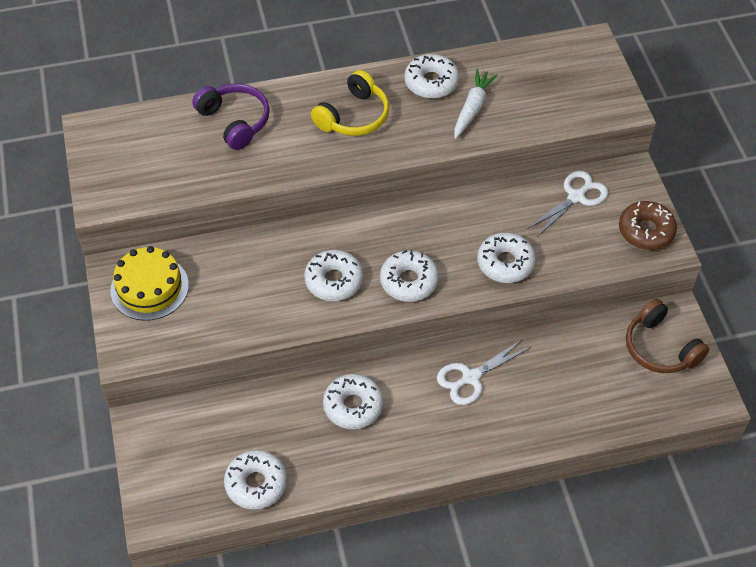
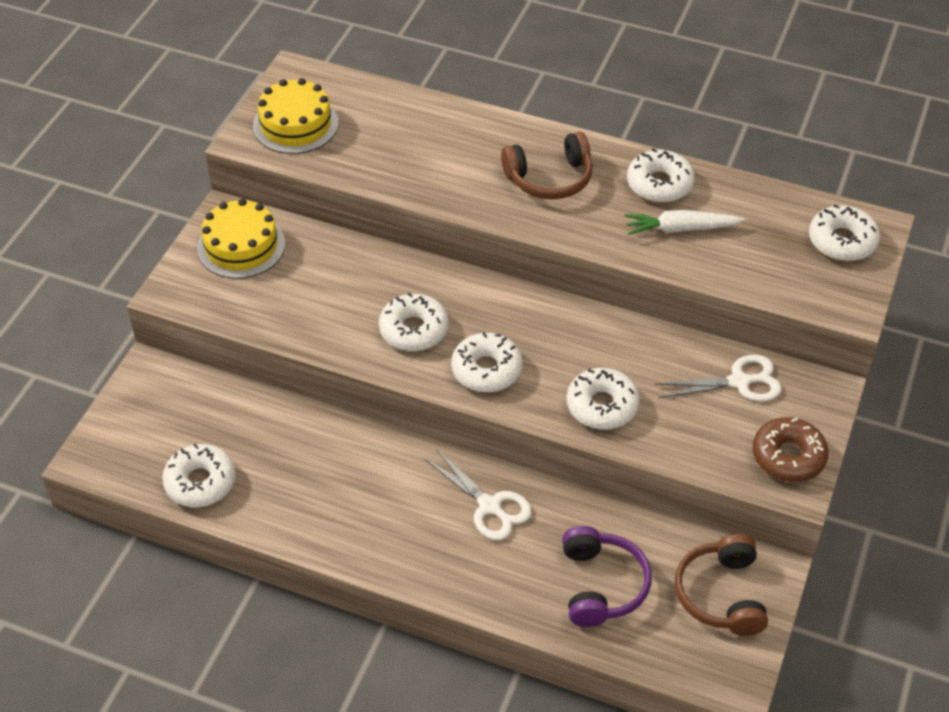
camera: 35 degrees right, 5 degrees down
purple headphones [192,84,270,150] -> purple headphones moved to [562,526,652,627]
yellow headphones [311,70,389,136] -> brown headphones [501,132,593,200]
white donut [323,374,383,429] -> white donut moved to [809,204,880,261]
white scissors [437,339,531,405] -> white scissors turned 135 degrees counterclockwise [425,449,532,540]
white carrot [454,69,498,139] -> white carrot turned 150 degrees counterclockwise [625,210,745,235]
none -> yellow cake [253,78,339,154]

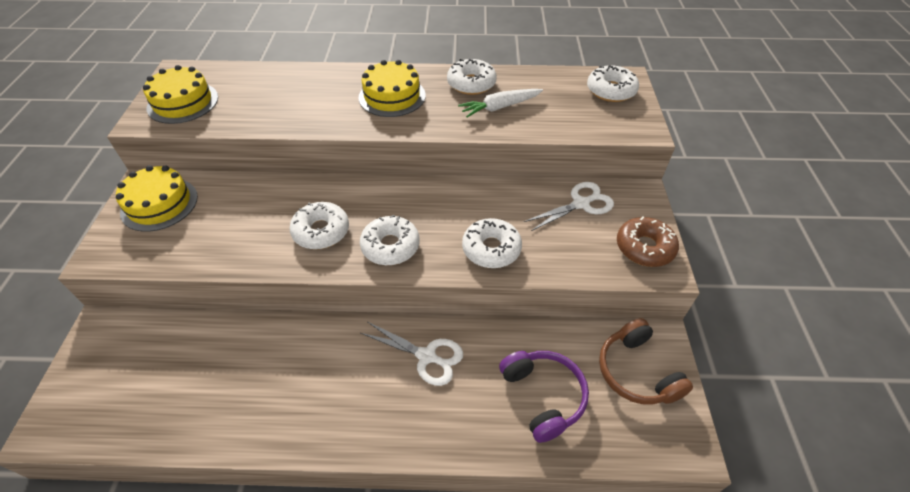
camera: 20 degrees left, 0 degrees up
white donut [162,444,236,507] -> none
brown headphones [501,132,593,200] -> yellow cake [358,60,426,117]

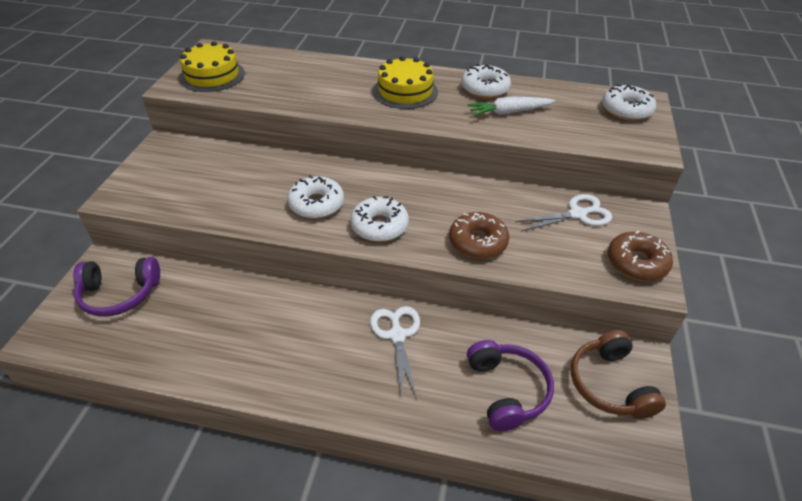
camera: 10 degrees right, 5 degrees down
yellow cake [116,165,198,232] -> none
white scissors [361,322,463,386] -> white scissors turned 135 degrees counterclockwise [370,306,420,400]
white donut [462,218,522,268] -> brown donut [449,212,509,259]
none -> purple headphones [73,257,160,317]

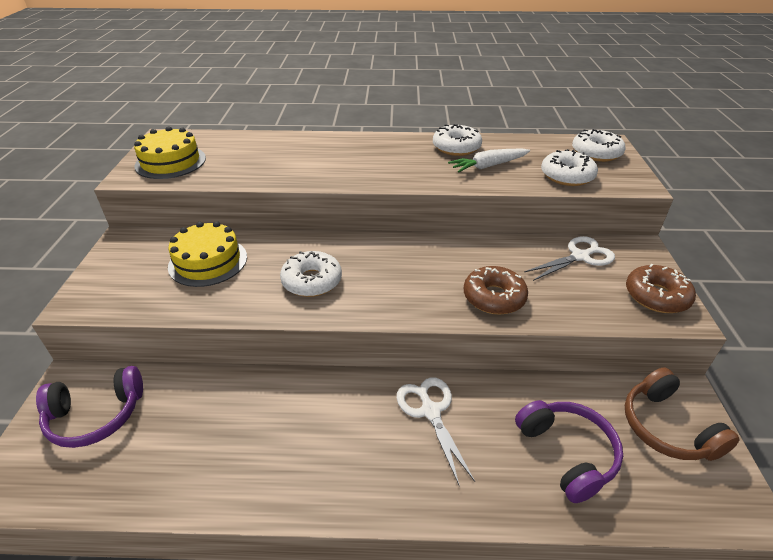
camera: 10 degrees left, 5 degrees down
white donut [350,196,409,242] -> white donut moved to [541,149,598,186]
yellow cake [373,56,438,109] -> yellow cake moved to [168,221,247,287]

